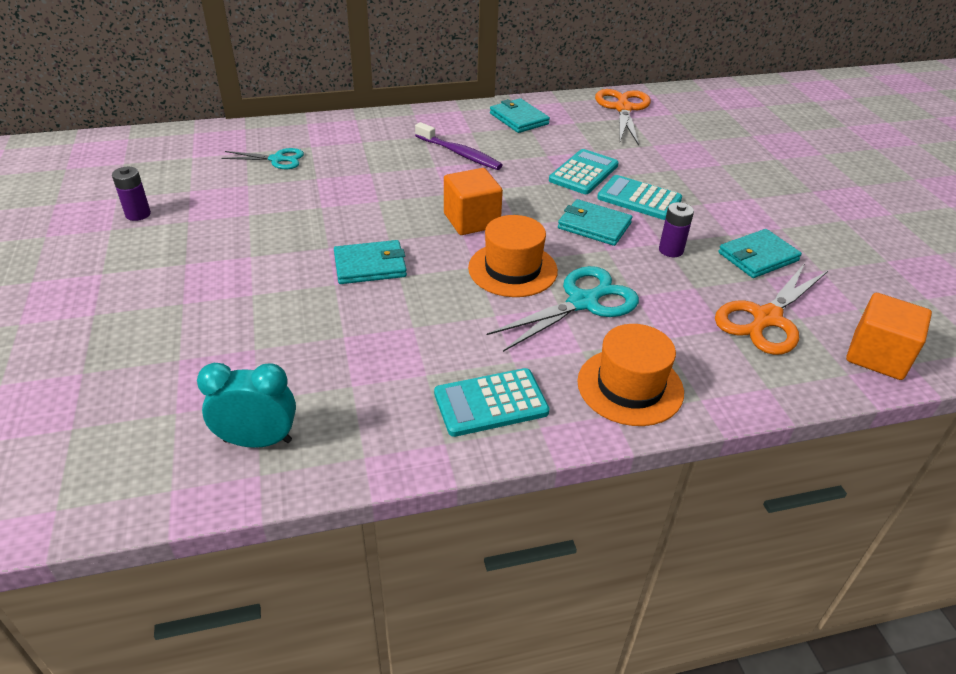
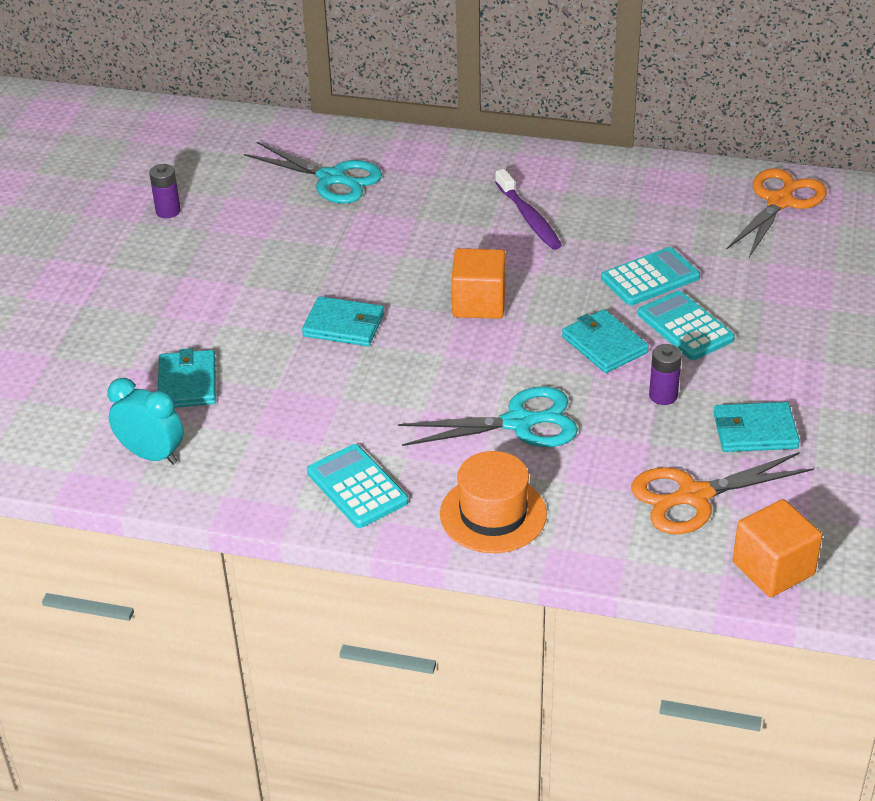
camera: 30 degrees right, 0 degrees up
turquoise scissors [221,148,304,169] -> turquoise scissors [244,142,382,204], size x1.63
turquoise calculator [434,368,549,437] -> turquoise calculator turned 45 degrees clockwise [307,444,408,528]
orange hat [468,215,558,297] -> none
turquoise wallet [490,98,550,133] -> turquoise wallet moved to [158,348,216,408]

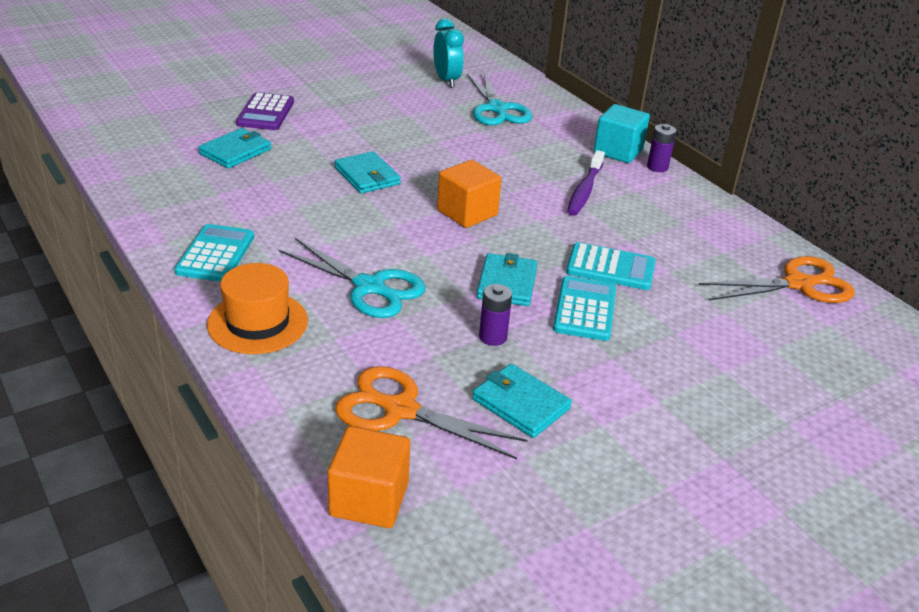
camera: 40 degrees right, 5 degrees down
turquoise clock [108,378,184,465] -> turquoise clock moved to [433,19,464,88]
purple battery [149,164,181,218] -> purple battery moved to [647,124,677,172]
none -> purple calculator [236,92,294,130]
none -> turquoise cube [594,104,650,163]

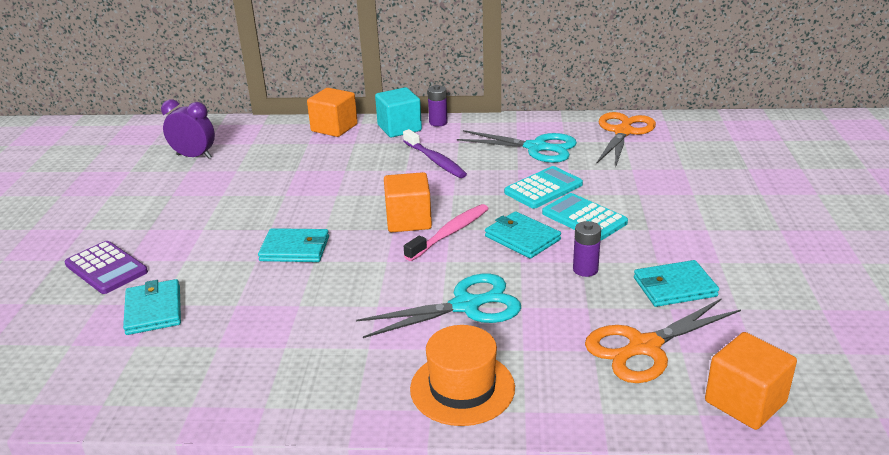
camera: 50 degrees left, 5 degrees down
turquoise calculator [174,224,254,282] -> none
turquoise clock [433,19,464,88] -> purple clock [161,99,215,159]
turquoise scissors [467,72,532,126] -> turquoise scissors moved to [457,130,577,163]
none -> orange cube [307,88,358,137]
none -> pink toothbrush [404,204,488,261]

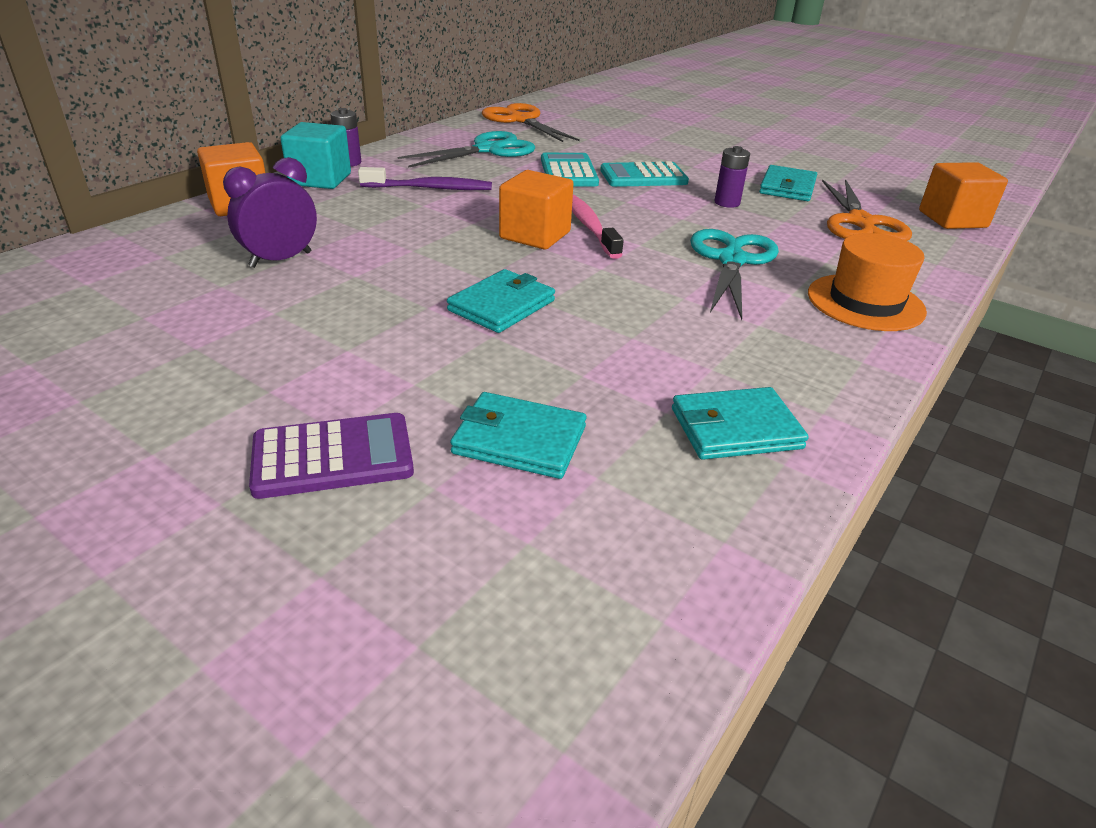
camera: 60 degrees left, 5 degrees up
purple clock [161,99,215,159] -> purple clock moved to [223,157,317,268]
turquoise wallet [485,211,561,259] -> turquoise wallet moved to [672,387,809,460]

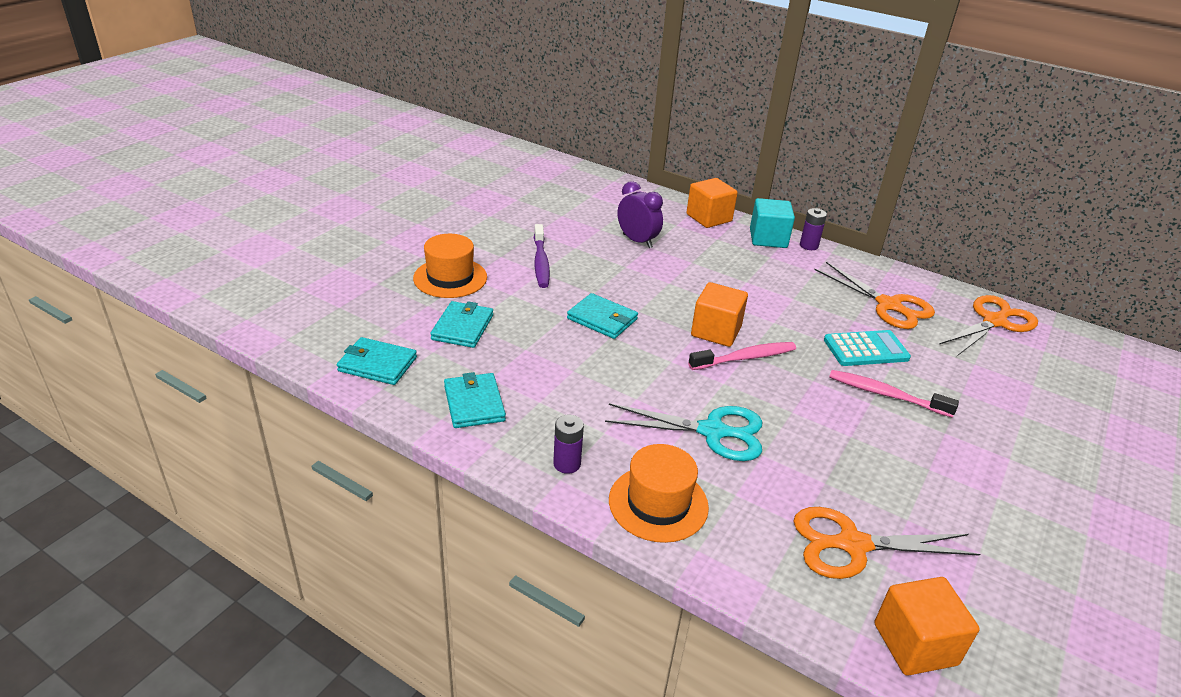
camera: 85 degrees right, 0 degrees up
purple calculator [249,413,414,499] -> orange hat [413,234,487,298]
purple toothbrush [358,167,492,190] -> purple toothbrush moved to [534,224,550,288]
turquoise scissors [398,131,536,168] -> orange scissors [814,262,935,329]
turquoise calculator [600,161,689,187] -> pink toothbrush [829,370,959,417]
purple battery [714,146,750,208] -> purple battery moved to [553,415,584,474]
turquoise wallet [759,165,817,201] -> turquoise wallet moved to [337,337,417,385]

